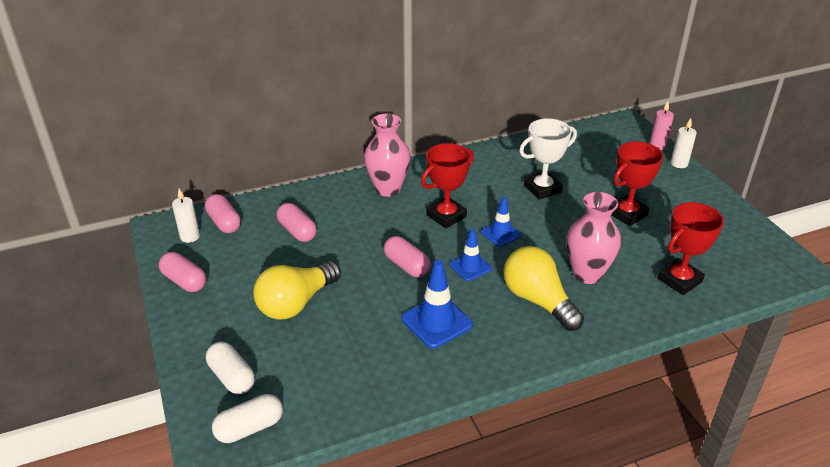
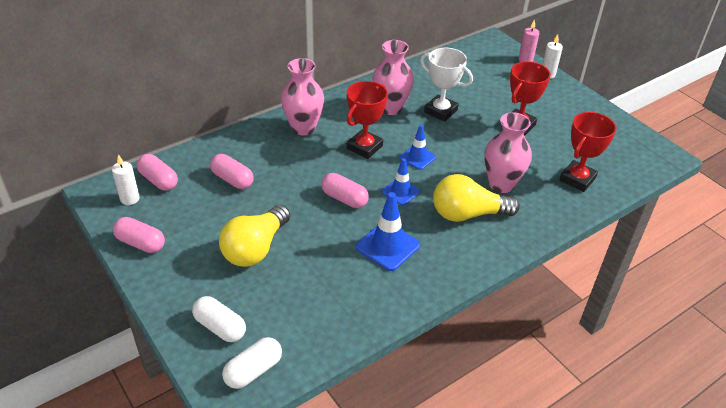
camera: 15 degrees left, 5 degrees up
yellow light bulb [503,246,584,331] -> yellow light bulb turned 45 degrees counterclockwise [433,174,520,222]
white trophy [519,118,577,199] -> white trophy turned 75 degrees clockwise [420,48,473,122]
none -> pink vase [372,40,414,115]

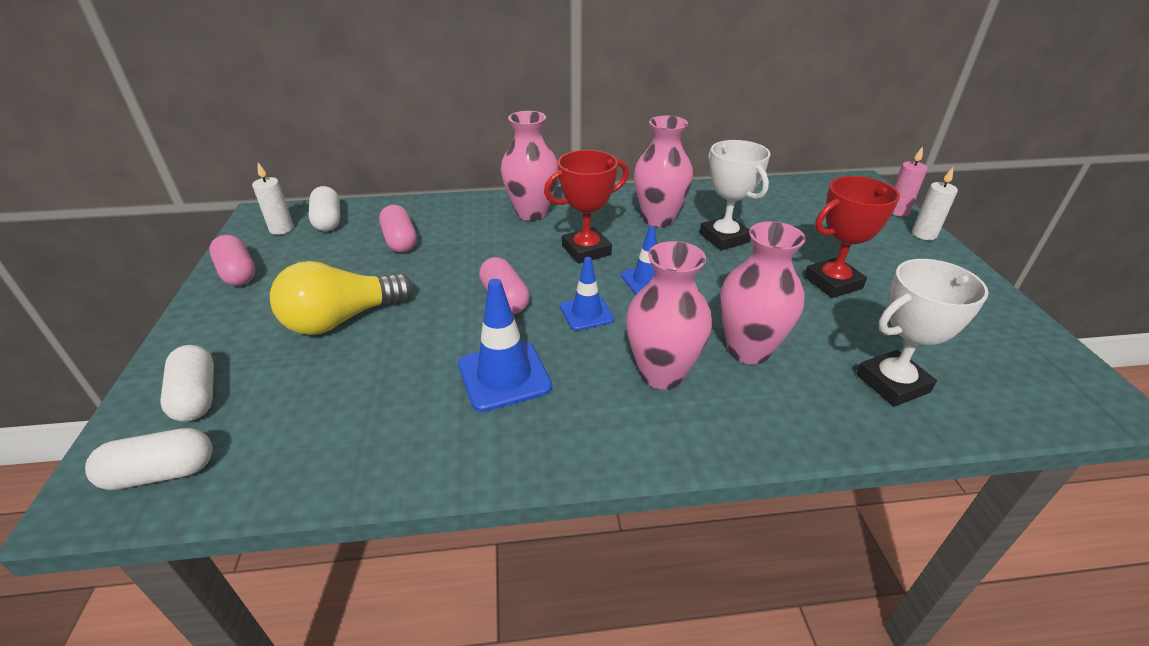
camera: 30 degrees right, 5 degrees down
pink capsule [137,154,178,191] -> white capsule [309,186,340,231]
yellow light bulb [433,174,520,222] -> pink vase [626,241,712,389]
red trophy [559,112,616,192] -> white trophy [856,259,989,407]

